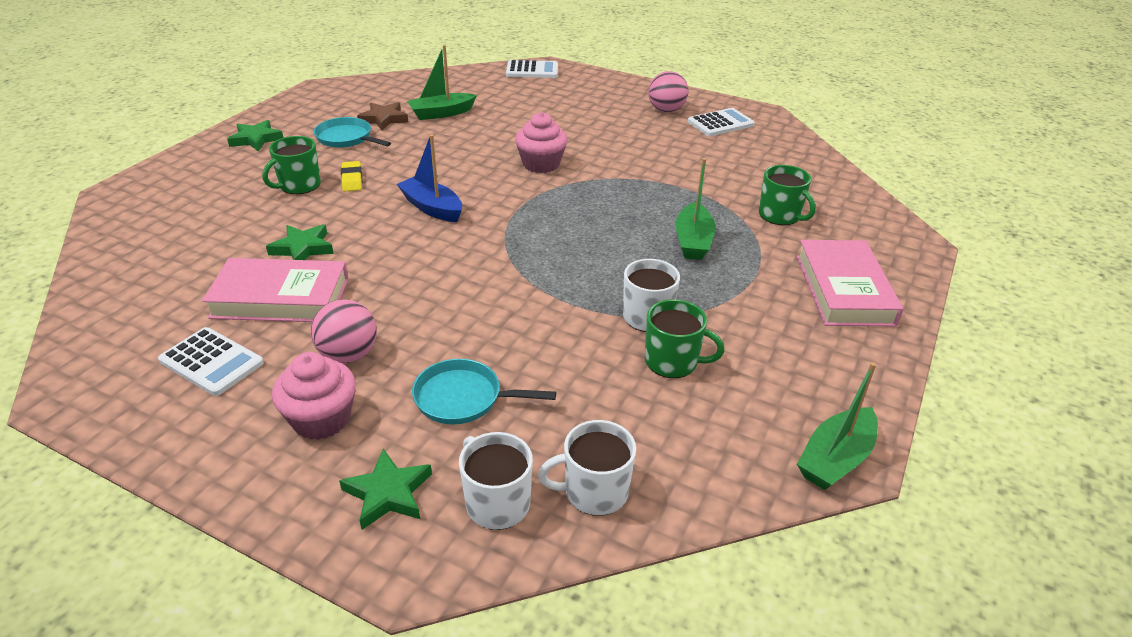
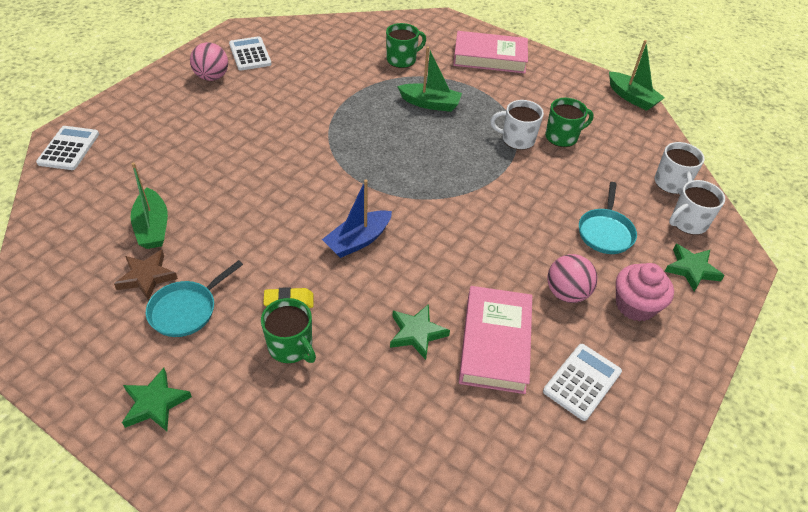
camera: 85 degrees left, 10 degrees up
pink cupcake [515,112,567,173] -> none
green mug [645,299,725,378] -> green mug turned 45 degrees clockwise [545,98,594,147]

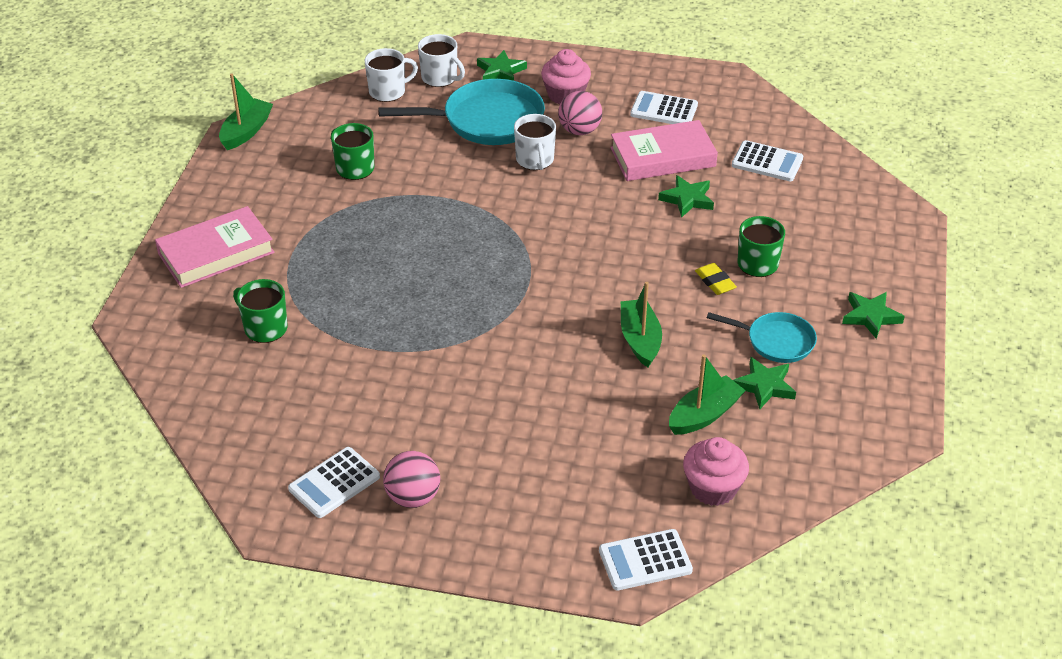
camera: 110 degrees left, 5 degrees down
brown star [114,250,178,301] -> green star [733,357,796,409]
blue boat [322,179,392,258] -> none
green boat [397,46,462,112] -> green boat moved to [621,282,662,367]
pink book [453,31,528,73] -> pink book turned 75 degrees clockwise [155,206,274,288]
white mug [491,100,544,150] -> white mug moved to [514,114,556,170]
turquoise pan [579,182,637,254] -> turquoise pan [378,79,545,145], size x1.74
none -> pink cupcake [683,437,749,506]
none -> white calculator [732,140,803,181]

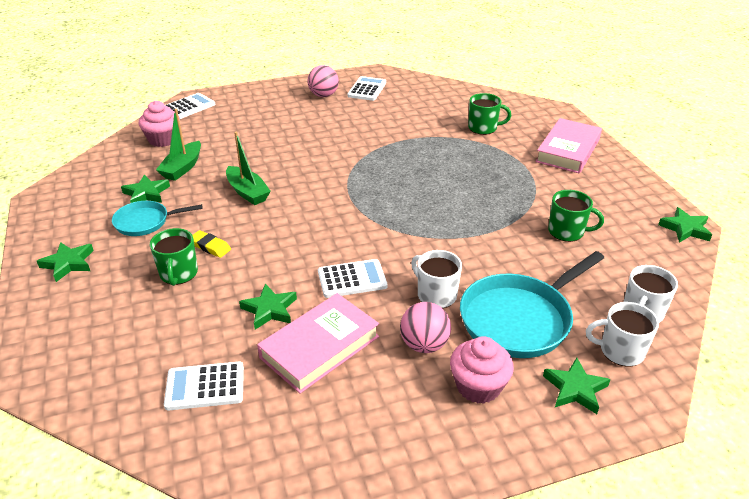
camera: 150 degrees right, 5 degrees down
green boat [219,73,273,150] -> green star [658,207,712,243]
white calculator [630,91,698,124] -> white calculator moved to [318,259,387,298]

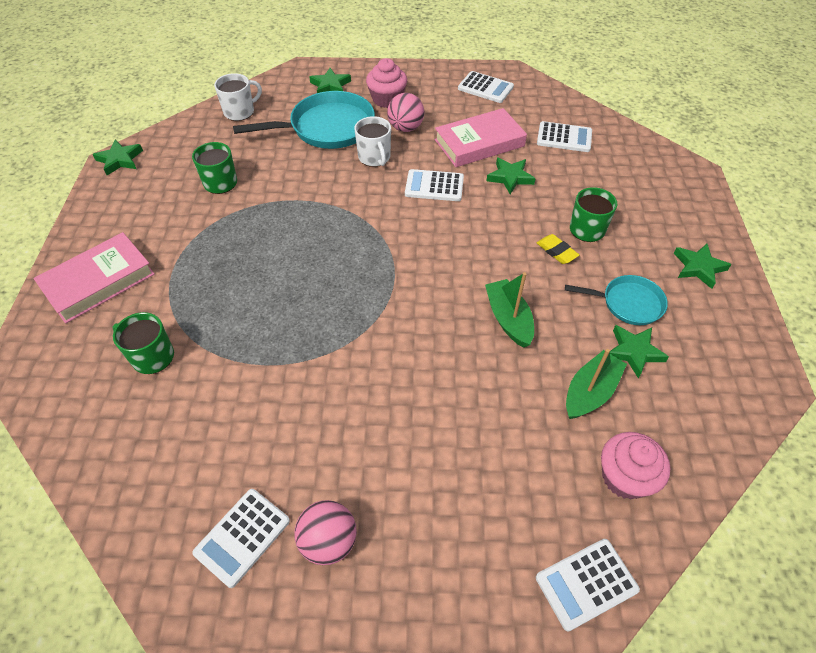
camera: 160 degrees left, 15 degrees up
white mug [586,302,659,367] -> none
none -> white calculator [458,71,514,103]

